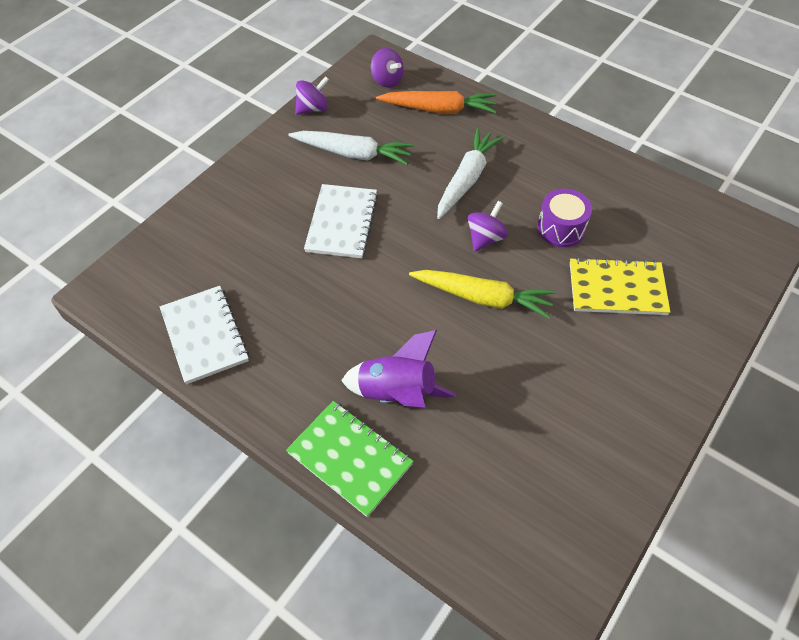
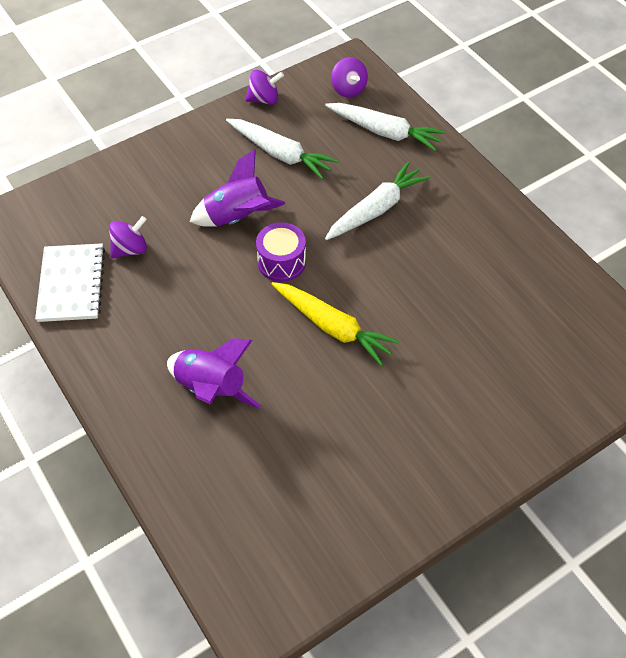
camera: 20 degrees right, 0 degrees up
green notebook [286,401,414,517] -> none
white notebook [304,184,378,258] -> purple rocket [190,149,285,227]
orange carrot [376,91,497,114] -> white carrot [325,103,446,151]
purple spinning top [468,201,508,252] -> purple spinning top moved to [109,216,147,258]
purple drum [537,189,592,247] -> purple drum moved to [256,222,306,282]
yellow notebook [570,257,670,315] -> none

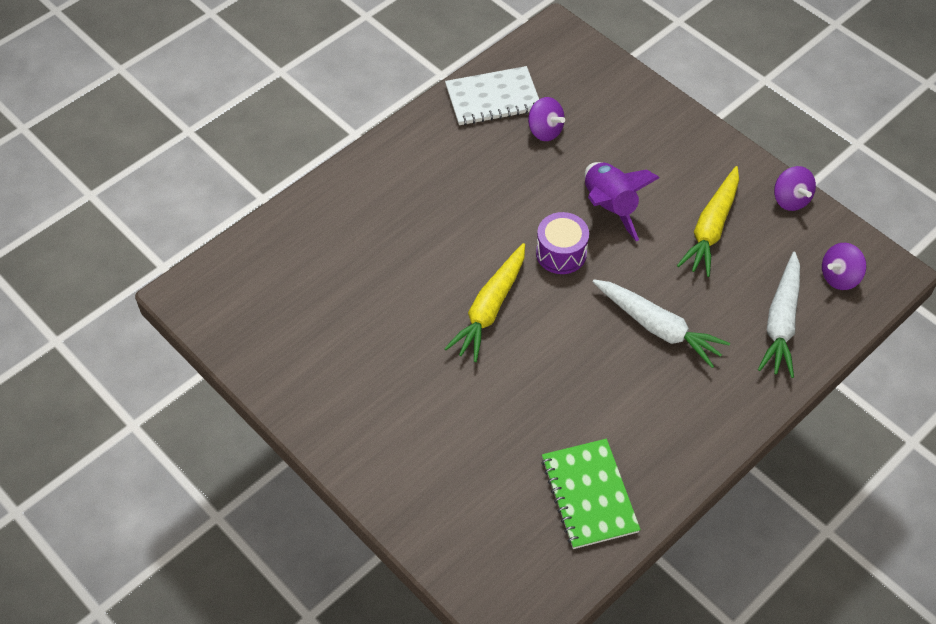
camera: 80 degrees right, 0 degrees up
purple rocket [167,338,261,409] -> none
white carrot [226,119,338,180] -> yellow carrot [677,166,739,277]
none -> green notebook [541,439,641,549]

